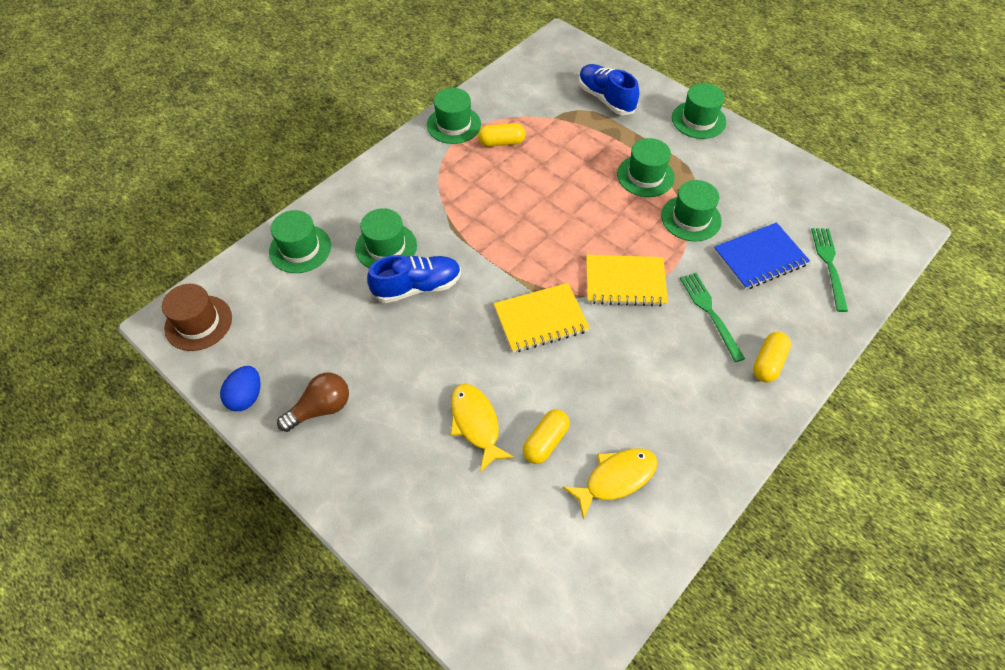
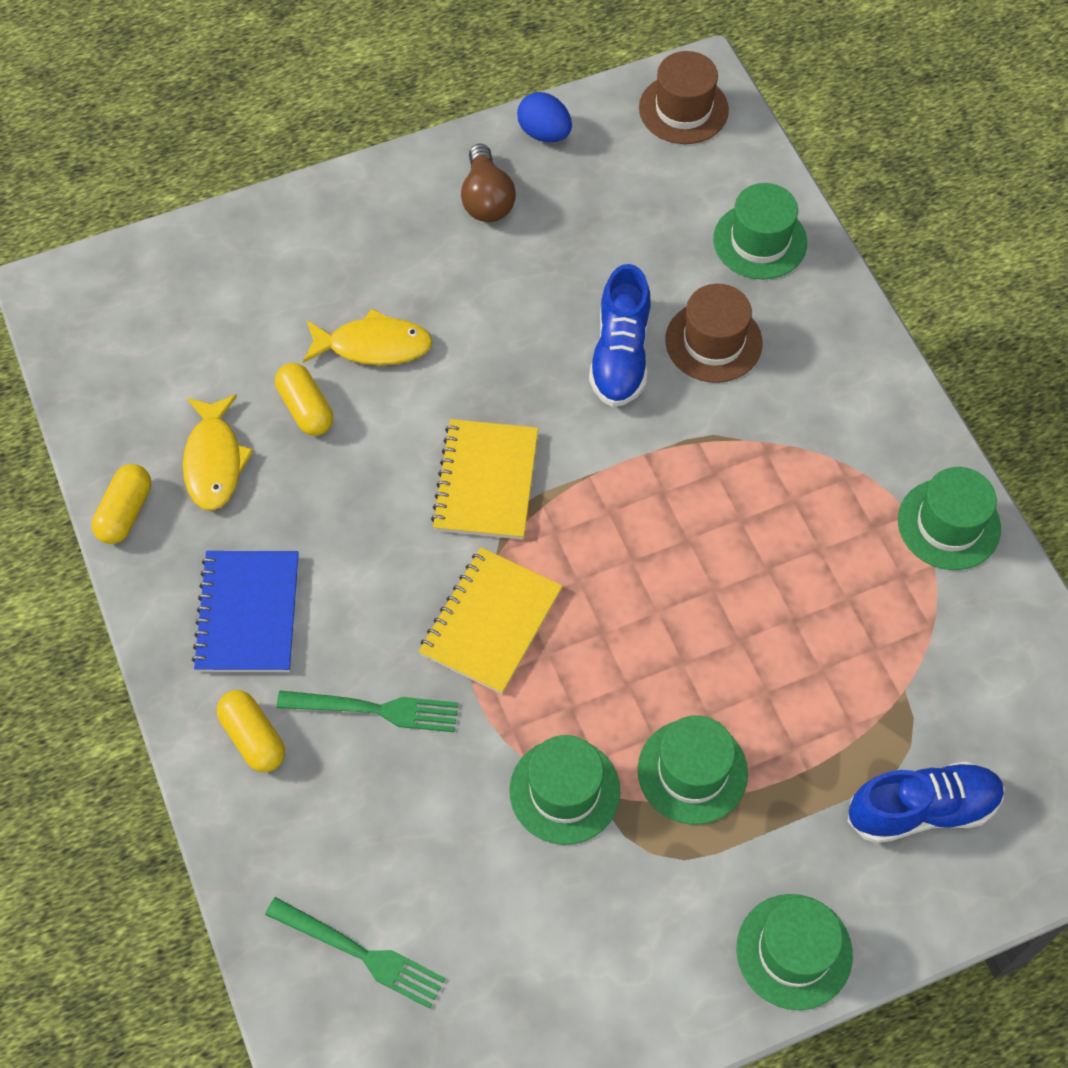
camera: 115 degrees right, 5 degrees up
green hat [355,208,417,268] -> brown hat [665,284,762,383]
yellow capsule [478,123,525,147] -> yellow capsule moved to [92,464,151,544]
blue notebook [714,222,810,290] -> blue notebook moved to [192,551,299,672]

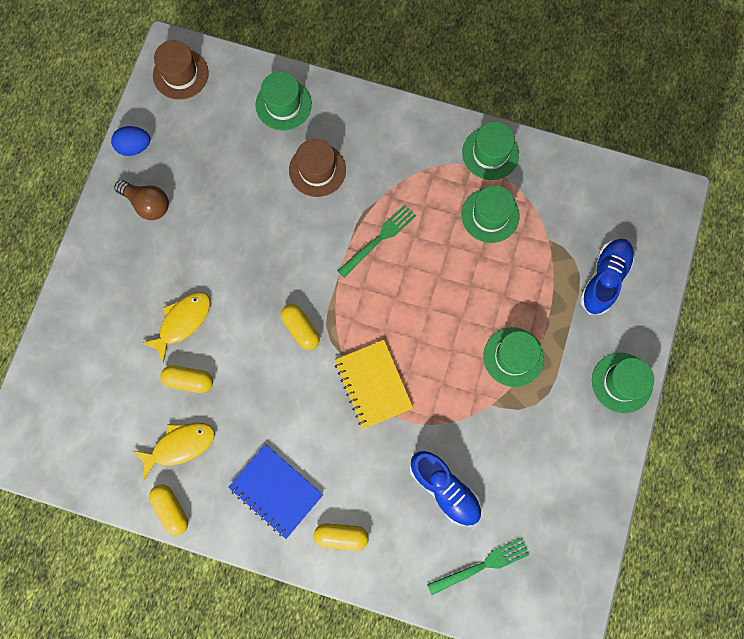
camera: 50 degrees left, 15 degrees up
yellow fish [183,394,254,511] -> yellow fish turned 60 degrees counterclockwise [133,423,215,480]
green fork [277,691,458,732] -> green fork moved to [338,205,416,278]
yellow notebook [431,419,538,540] -> yellow capsule [281,304,320,350]
green hat [509,735,620,845] -> green hat moved to [461,185,519,243]
blue shoe [589,264,651,407] -> blue shoe moved to [410,451,482,526]

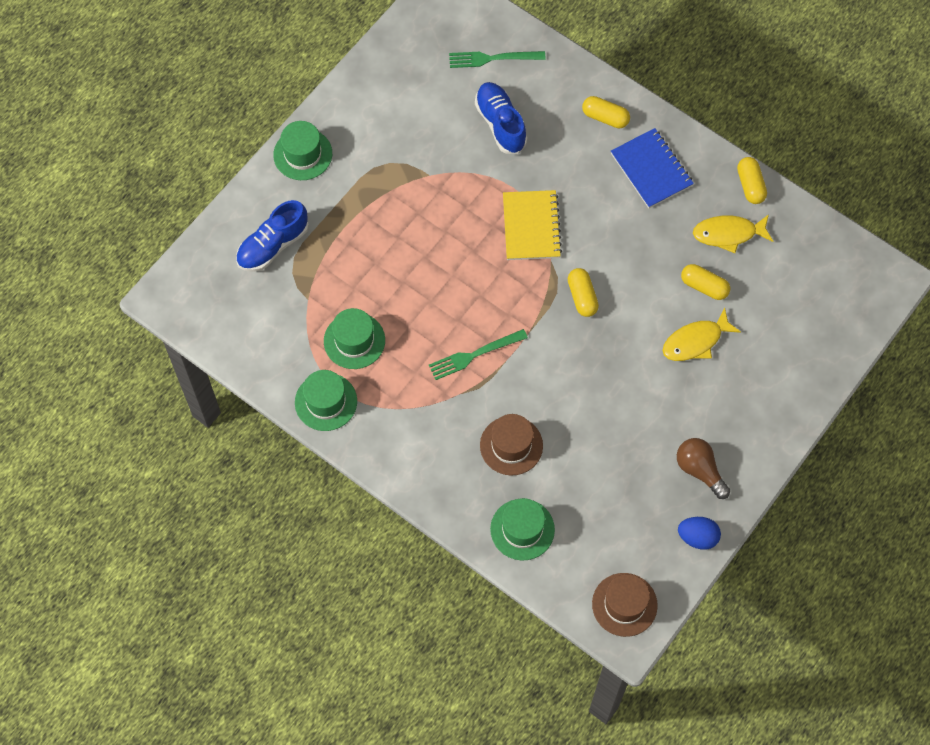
camera: 160 degrees left, 10 degrees down
green hat [483,327,544,387] -> none

